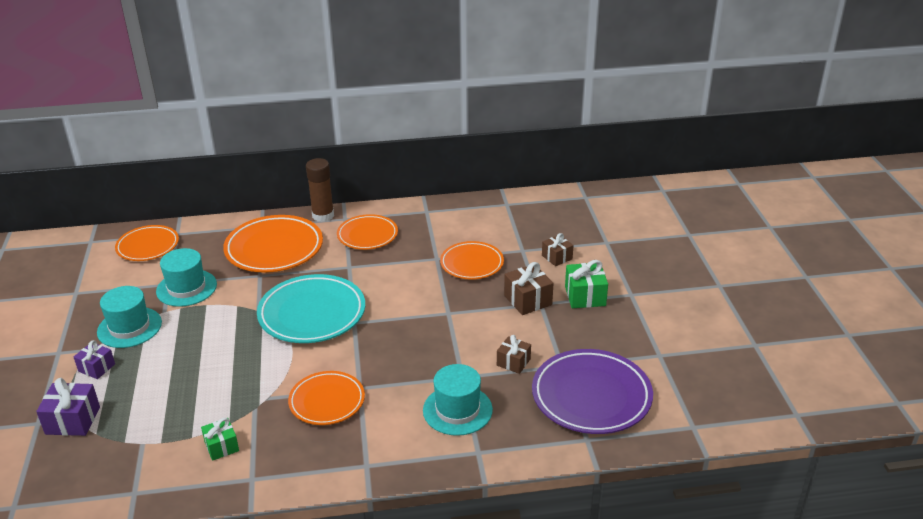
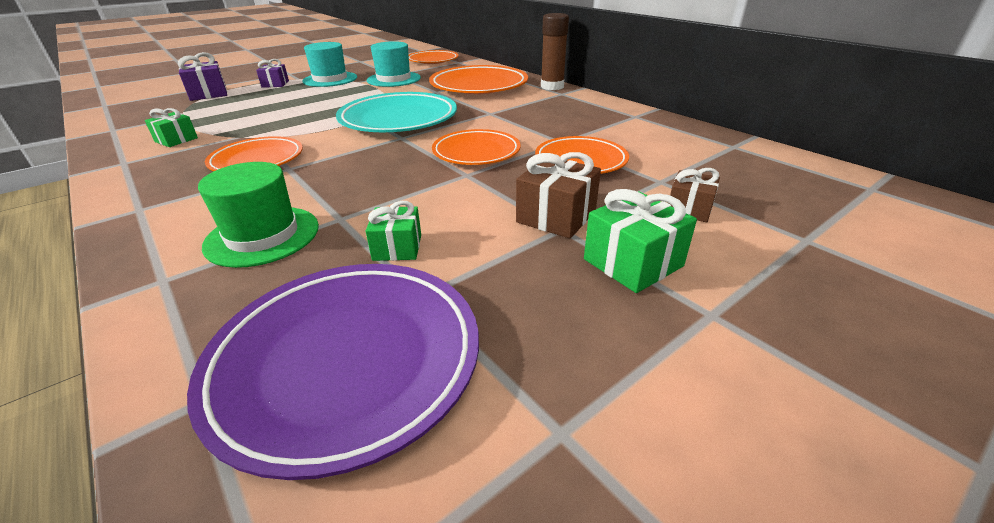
camera: 60 degrees right, 0 degrees up
orange plate [337,214,398,250] -> orange plate moved to [432,129,521,165]
turquoise hat [423,364,493,436] -> green hat [198,162,319,268]
brown gift [497,335,531,374] -> green gift [366,201,421,261]

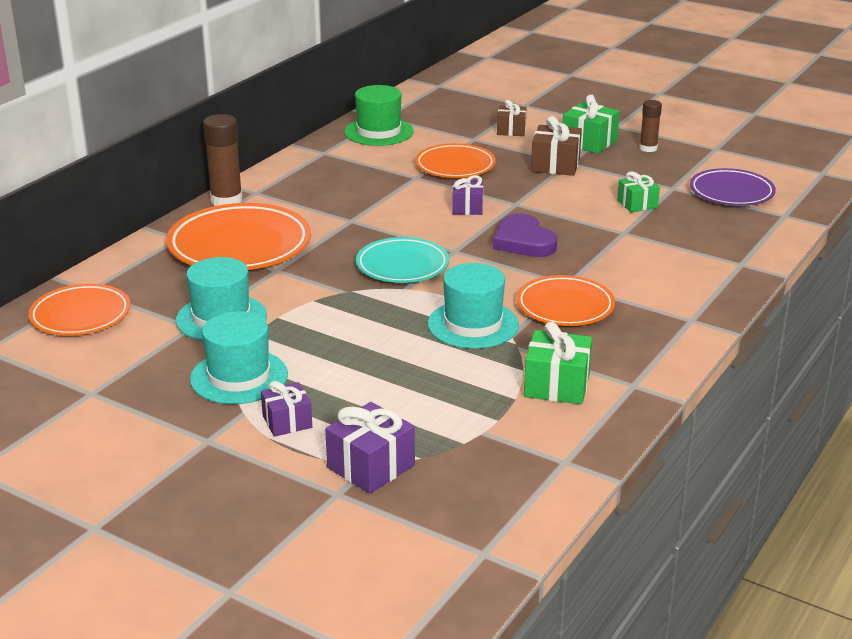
camera: 110 degrees left, 5 degrees down
green gift [145,108,198,147] -> green gift [524,321,592,404], size x1.51
purple plate [187,264,479,480] -> purple plate [690,168,776,206], size x0.63
green hat [198,162,319,268] -> green hat moved to [344,85,414,146]
turquoise plate [336,92,457,132] -> turquoise plate [356,237,449,283], size x0.63
orange plate [432,129,521,165] -> purple gift [452,175,483,215]
none -> turquoise hat [428,263,519,349]
none -> purple heart [493,213,558,257]
none -> brown glue stick [639,100,662,152]

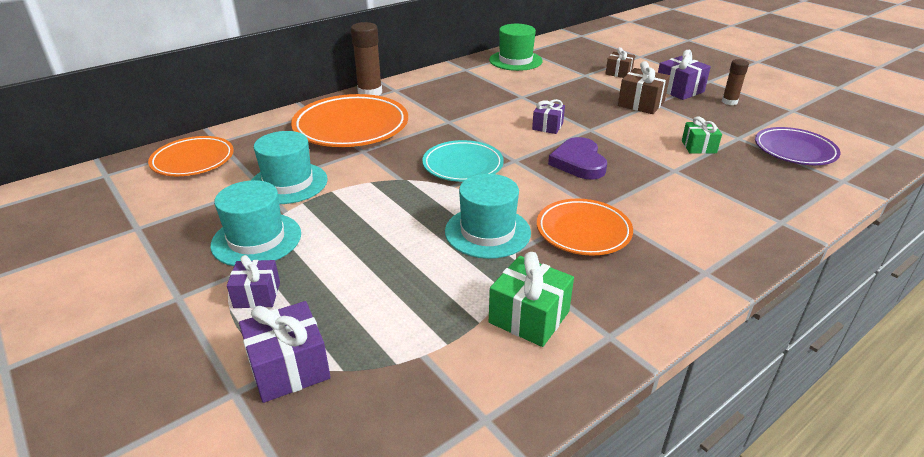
camera: 20 degrees right, 5 degrees up
orange plate [415,143,496,178] -> none
green gift [563,94,620,154] -> purple gift [658,50,711,100]

